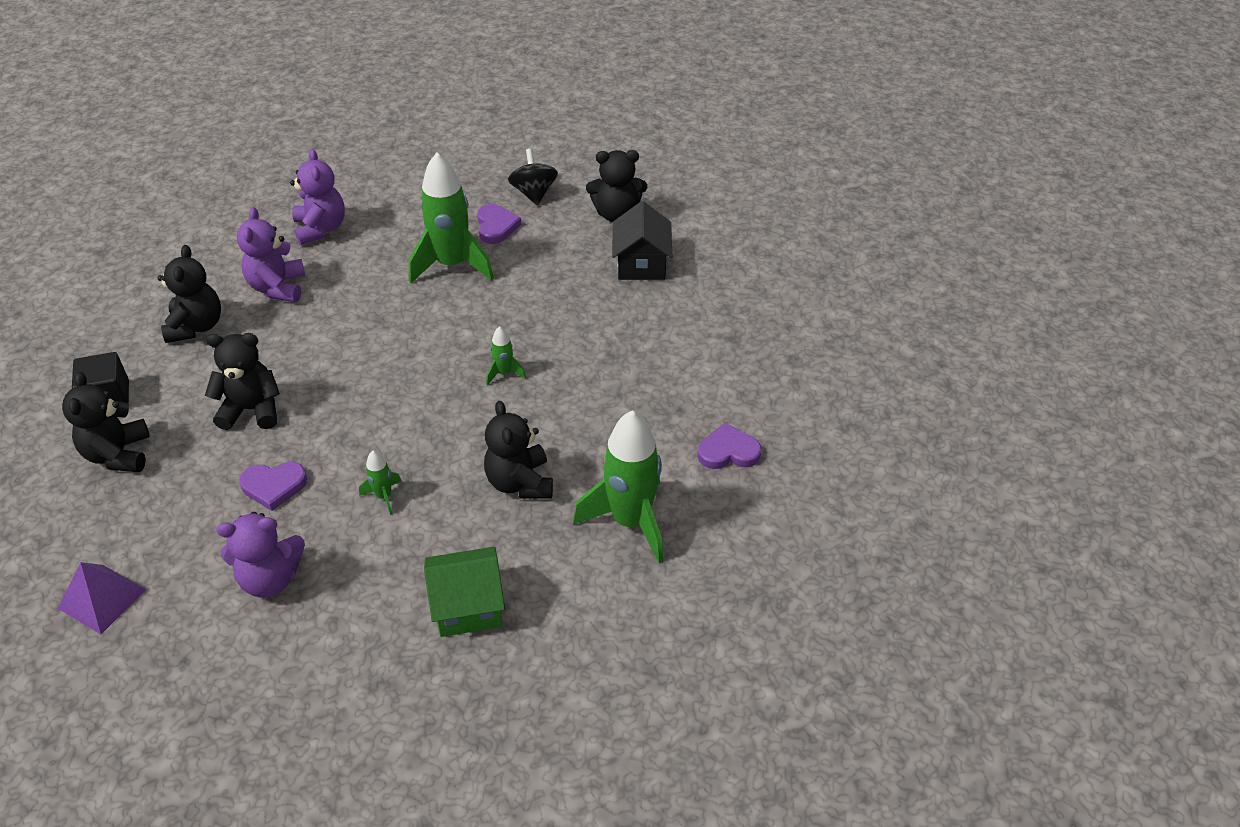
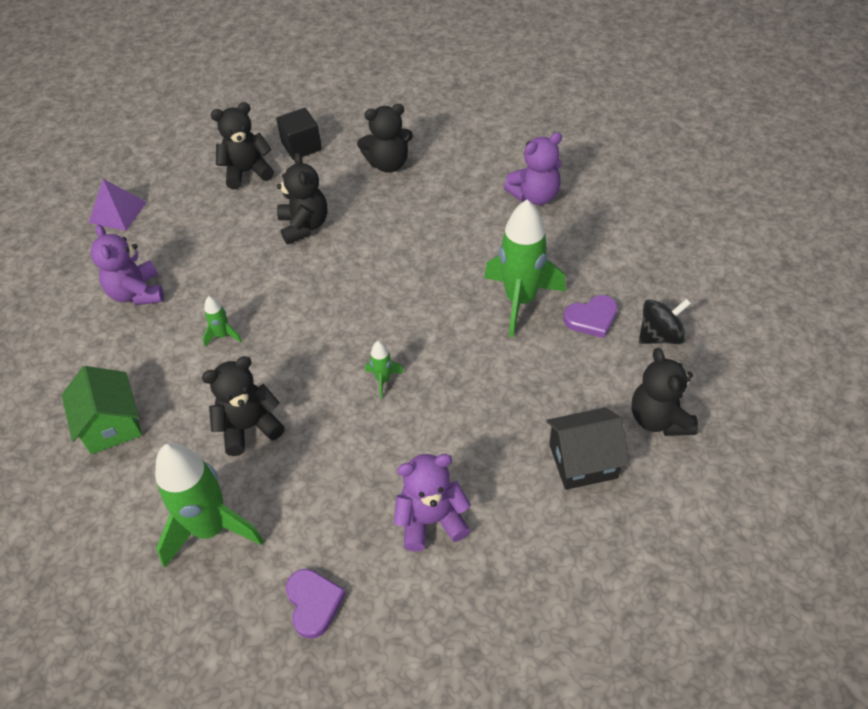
camera: 80 degrees right, 5 degrees up
purple teddy bear [237,207,305,302] -> purple teddy bear moved to [394,454,471,551]
purple heart [239,462,307,511] -> none

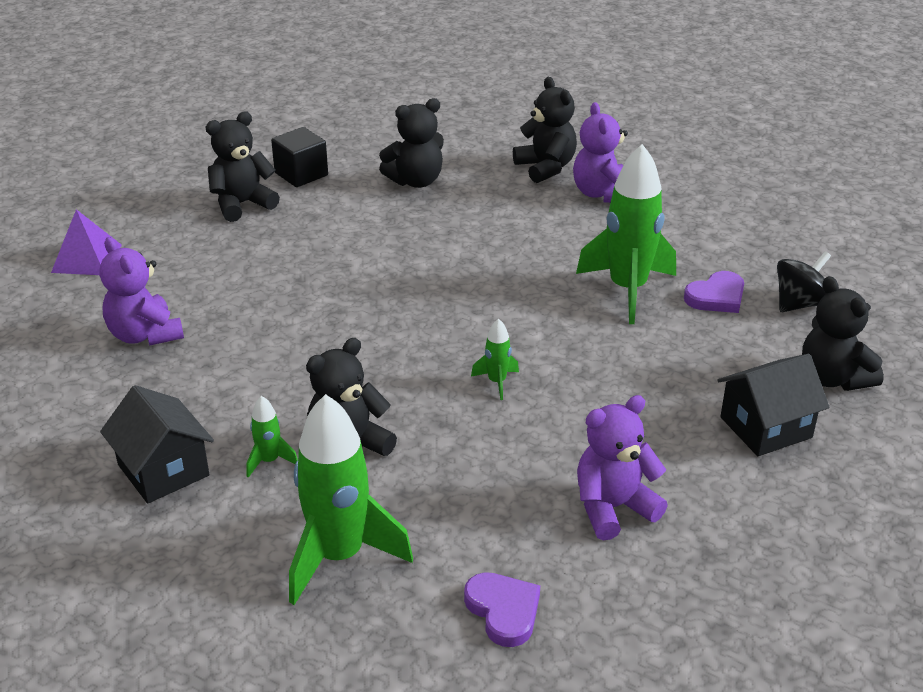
camera: 15 degrees left, 15 degrees down
green house [62,366,142,454] -> black house [100,385,214,504]
green rocket [203,296,242,347] -> green rocket moved to [246,396,298,478]
black teddy bear [277,152,327,245] -> black teddy bear moved to [513,77,577,183]
purple teddy bear [504,132,562,205] -> purple teddy bear turned 120 degrees clockwise [573,102,628,203]

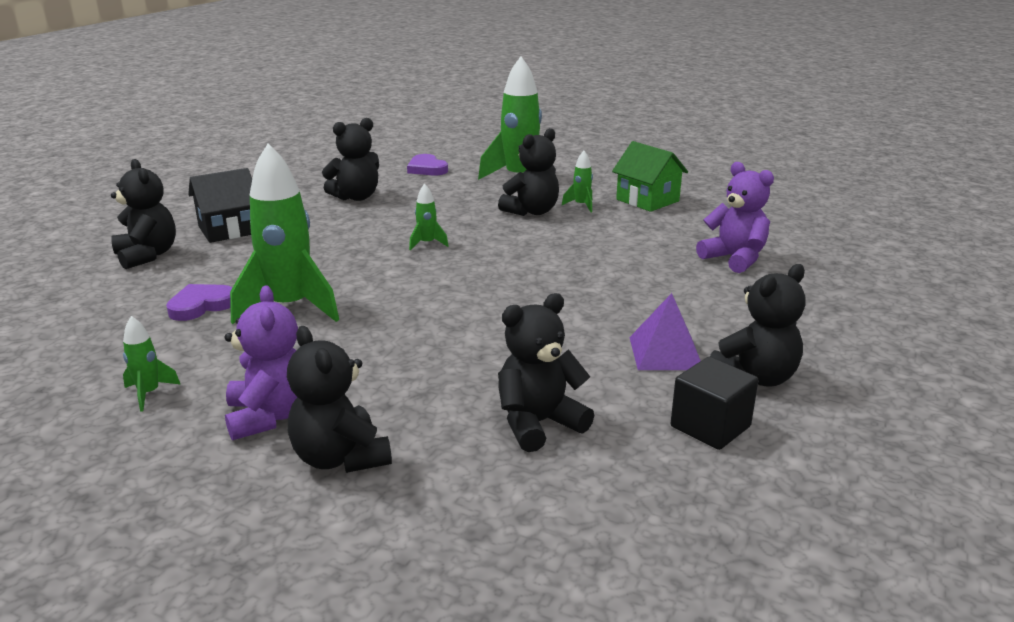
camera: 175 degrees right, 10 degrees down
purple pyramid [51,209,122,275] -> purple pyramid moved to [629,293,701,370]
black house [100,385,214,504] -> green house [612,141,688,212]
purple teddy bear [577,395,668,541] -> black teddy bear [322,118,379,201]
black spinning top [777,251,831,312] -> none
none -> green rocket [123,316,180,412]

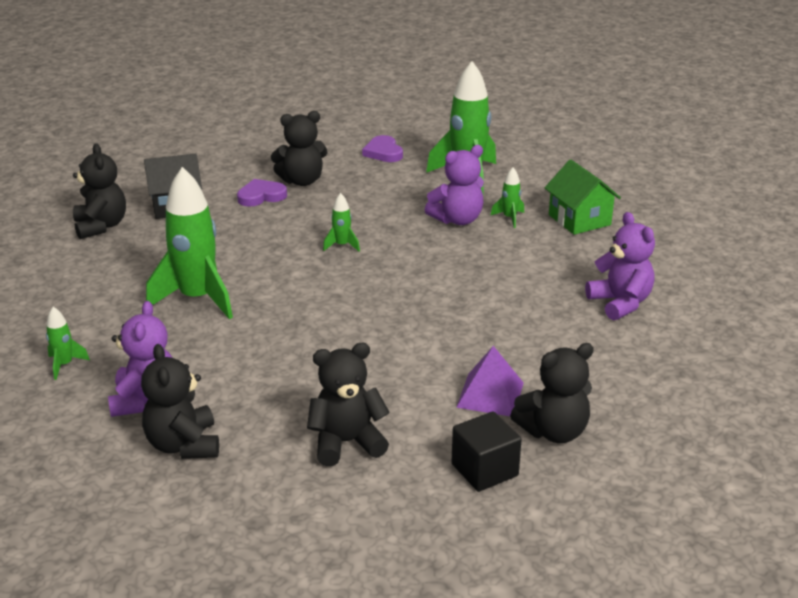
camera: 15 degrees right, 5 degrees up
purple heart [166,284,232,321] -> purple heart moved to [237,179,287,207]
black teddy bear [498,128,559,216] -> purple teddy bear [425,145,484,225]

